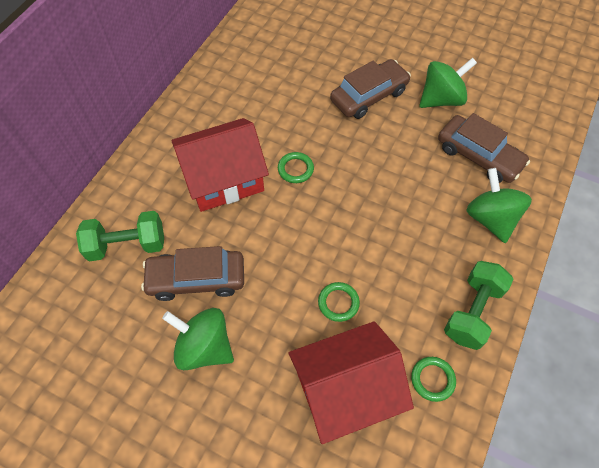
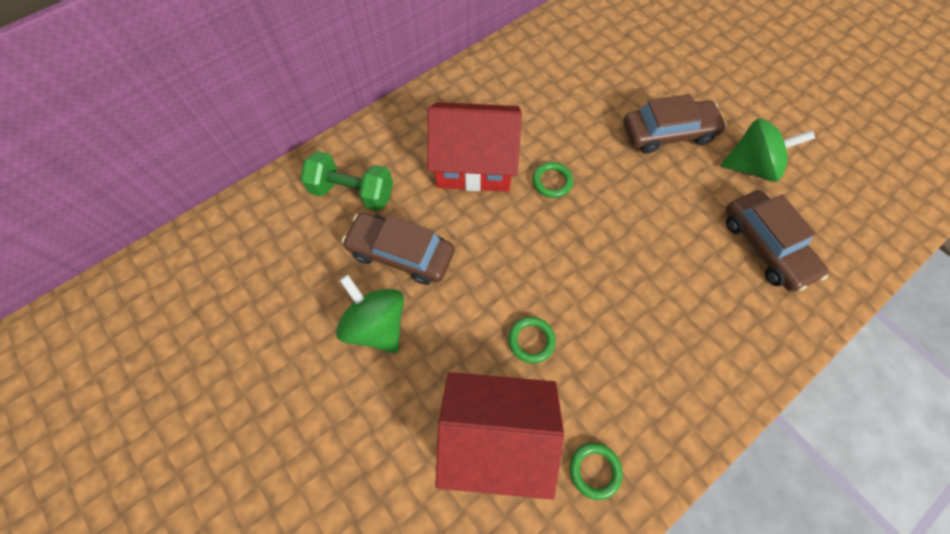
camera: 25 degrees right, 5 degrees up
green dumbbell [444,261,513,350] -> none
green spinning top [466,168,532,243] -> none

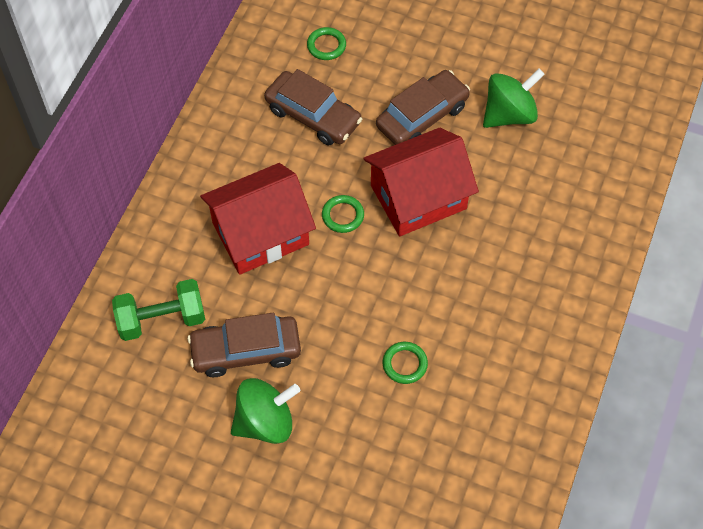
camera: 30 degrees left, 5 degrees down
green spinning top [336,275,404,353] -> green spinning top turned 135 degrees clockwise [231,378,300,444]
red house [436,372,564,500] -> red house moved to [363,128,479,236]
green ring [570,443,623,500] -> green ring moved to [307,27,346,60]
brown car [726,190,828,292] -> brown car moved to [264,69,362,146]

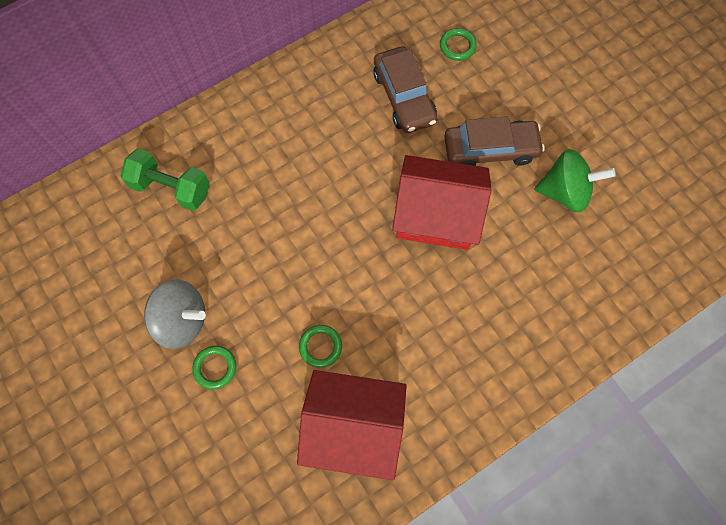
camera: 35 degrees right, 10 degrees up
brown car [187,313,301,377] -> none
red house [200,163,316,275] -> red house moved to [297,370,407,480]
green spinning top [231,378,300,444] -> grey spinning top [144,279,206,349]
green ring [322,195,364,233] -> green ring moved to [192,346,236,389]

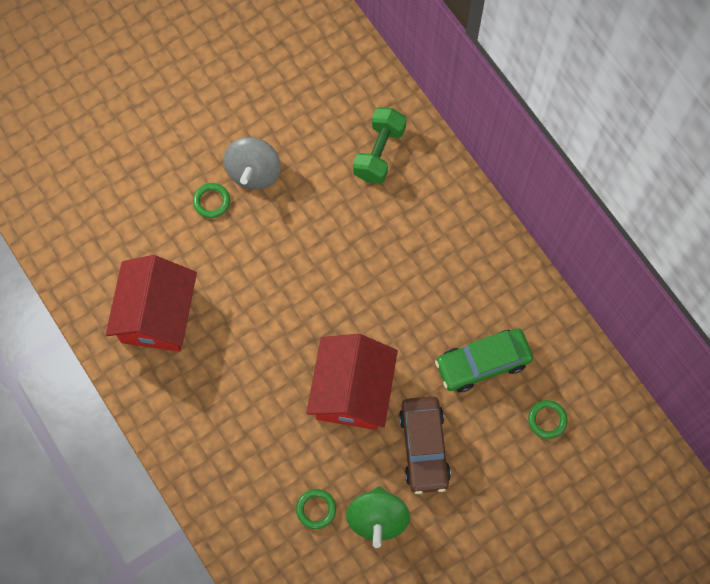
camera: 90 degrees right, 0 degrees up
green ring [299,325,342,368] -> green ring moved to [296,489,336,529]
brown car [373,46,438,133] -> green car [435,329,533,392]

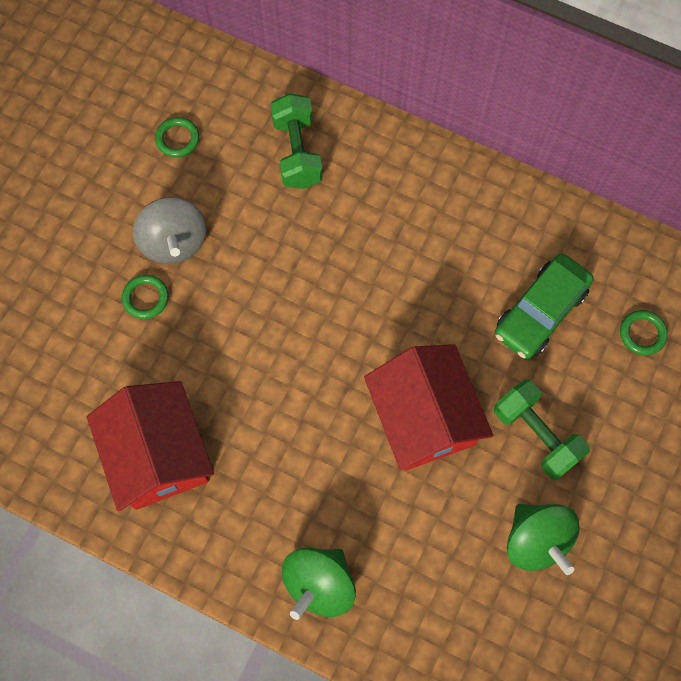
camera: 30 degrees left, 0 degrees up
green ring [296,489,336,529] -> green ring moved to [155,117,200,158]
brown car [399,396,451,494] -> green dumbbell [494,379,590,480]
none -> green spinning top [282,548,356,620]

